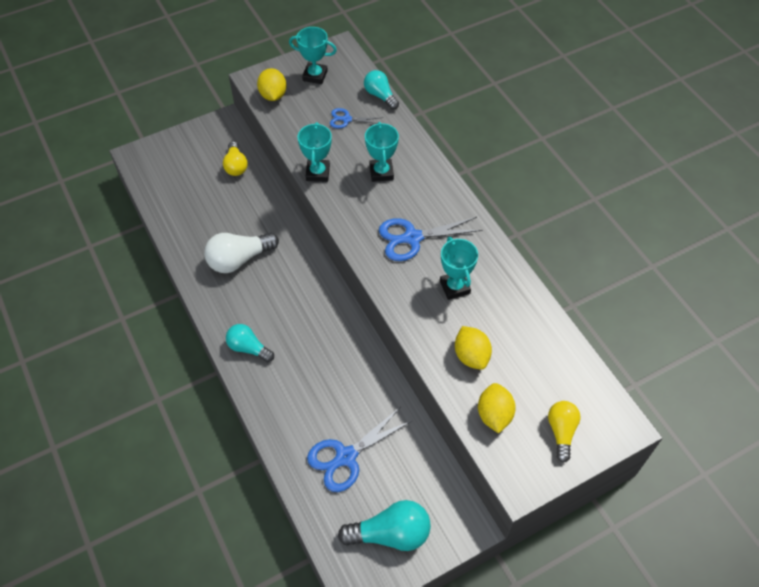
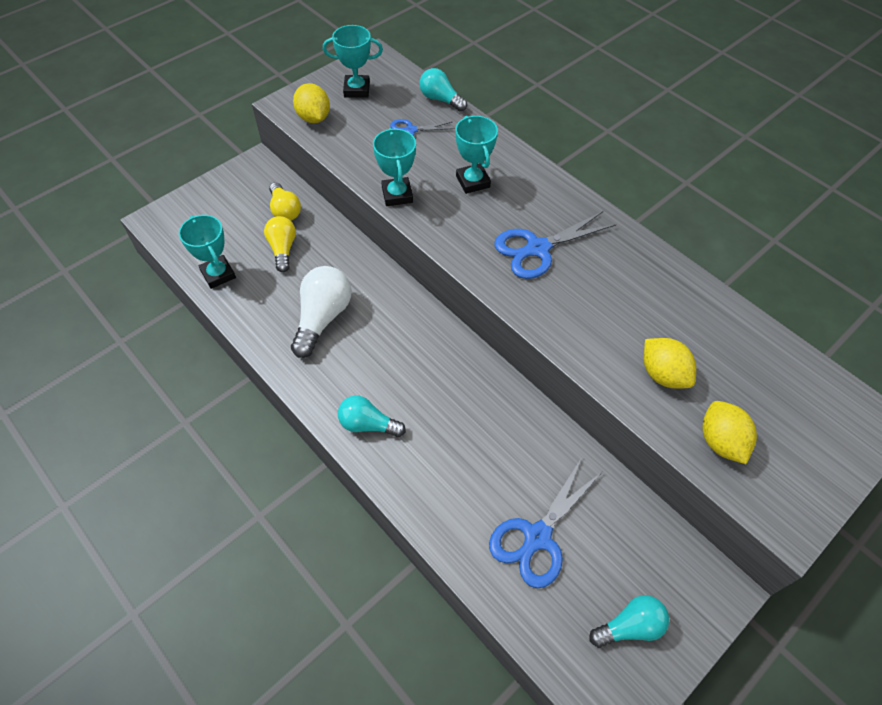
camera: 15 degrees left, 0 degrees up
white light bulb [204,233,279,273] -> white light bulb turned 150 degrees clockwise [291,266,351,358]
turquoise light bulb [338,500,431,551] -> turquoise light bulb [589,595,669,648], size x0.65
turquoise trophy [440,237,478,300] -> turquoise trophy moved to [179,215,236,289]
yellow light bulb [548,401,580,463] -> yellow light bulb moved to [264,216,296,272]

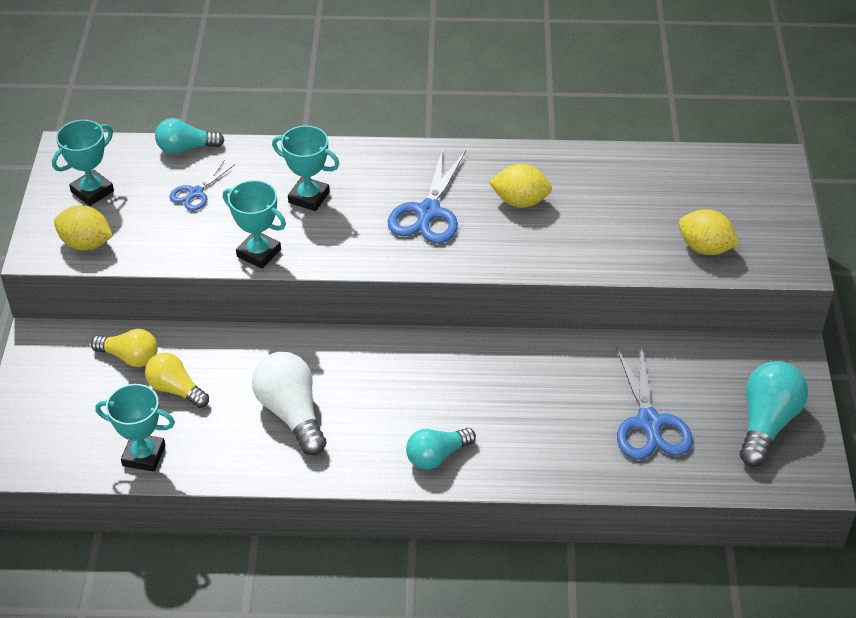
camera: 45 degrees left, 10 degrees down
turquoise light bulb [589,595,669,648] -> turquoise light bulb [740,361,808,467], size x1.53
yellow lemon [644,338,696,389] -> yellow lemon moved to [489,164,552,208]

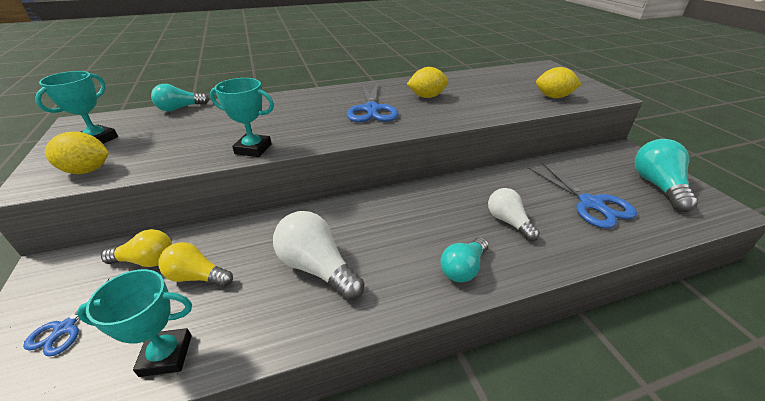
camera: 20 degrees left, 10 degrees down
blue scissors [169,160,235,211] -> blue scissors moved to [23,278,110,357]
turquoise trophy [272,125,340,211] -> none
none -> white light bulb [488,188,540,241]

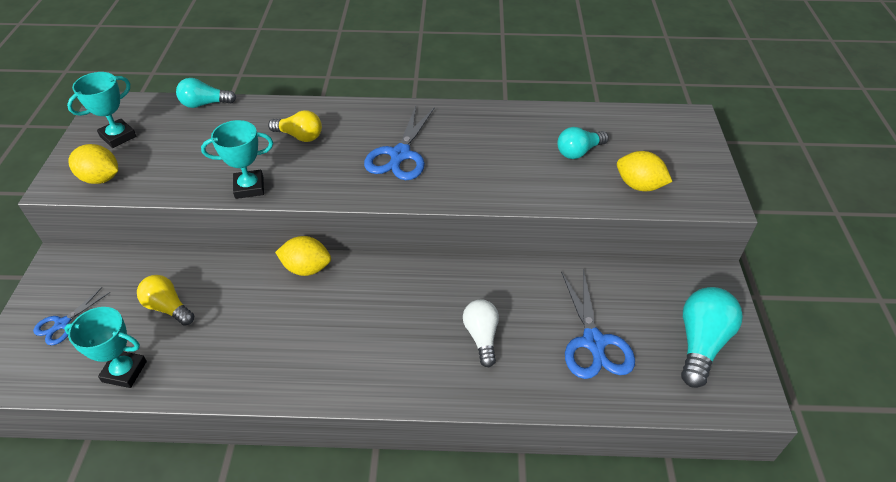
camera: 20 degrees right, 10 degrees up
yellow light bulb [101,229,172,267] -> yellow light bulb moved to [268,110,322,142]
turquoise trophy [210,78,274,157] -> turquoise trophy turned 45 degrees counterclockwise [201,120,273,199]
white light bulb [273,211,364,301] -> none
yellow lemon [407,67,448,98] -> yellow lemon moved to [275,236,331,276]
turquoise light bulb [440,237,489,283] -> turquoise light bulb moved to [557,127,609,159]

